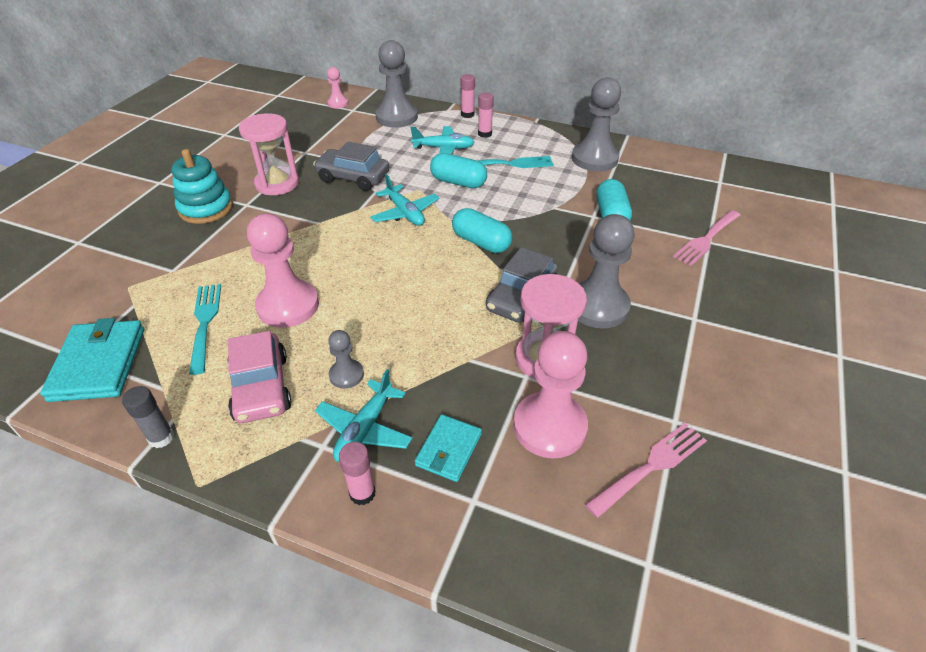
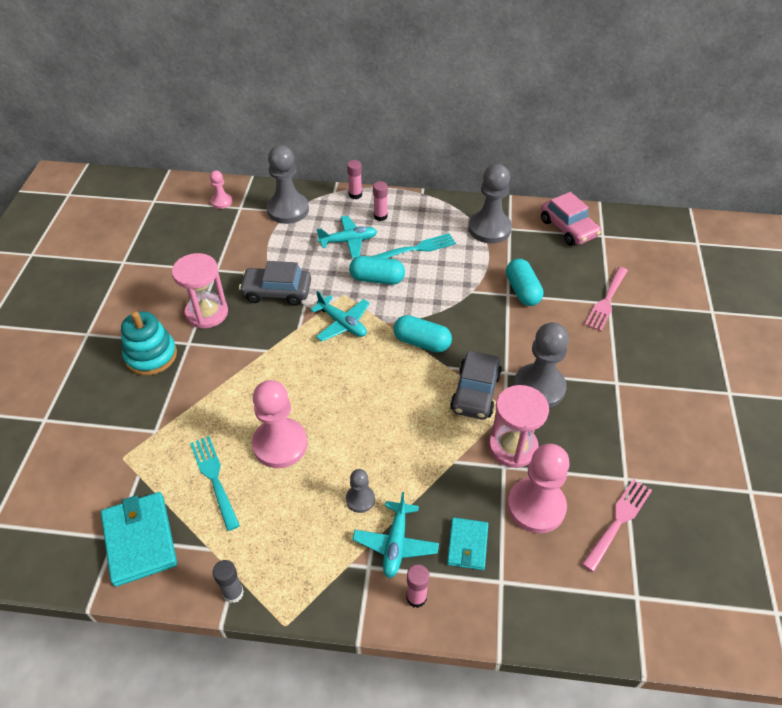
camera: 15 degrees left, 5 degrees up
pink car [227,331,291,423] -> pink car moved to [541,192,601,246]

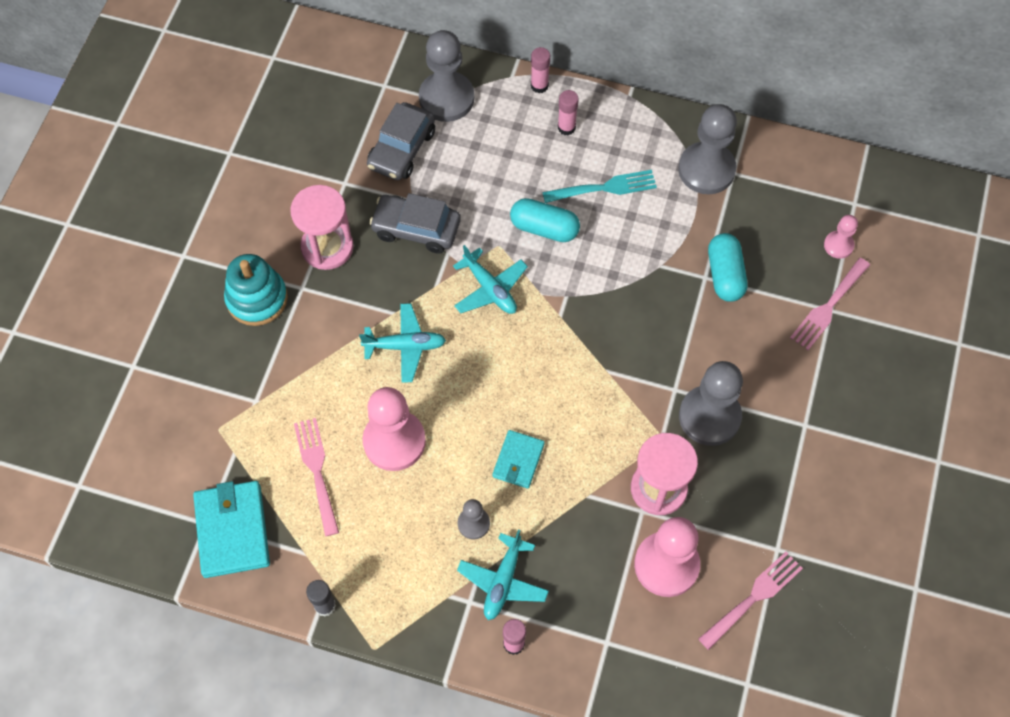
camera: 10 degrees right, 15 degrees up
turquoise fork [190,436,240,531] -> pink fork [294,418,339,536]
pink pawn [210,171,232,209] -> pink pawn moved to [824,215,858,259]
turquoise plane [317,216,378,258] -> turquoise plane moved to [359,303,446,383]
turquoise capsule [393,315,452,353] -> none
turquoise wallet [447,517,488,570] -> turquoise wallet moved to [492,430,545,489]
grey car [450,351,502,420] -> grey car moved to [367,102,435,180]
pink car [541,192,601,246] -> none

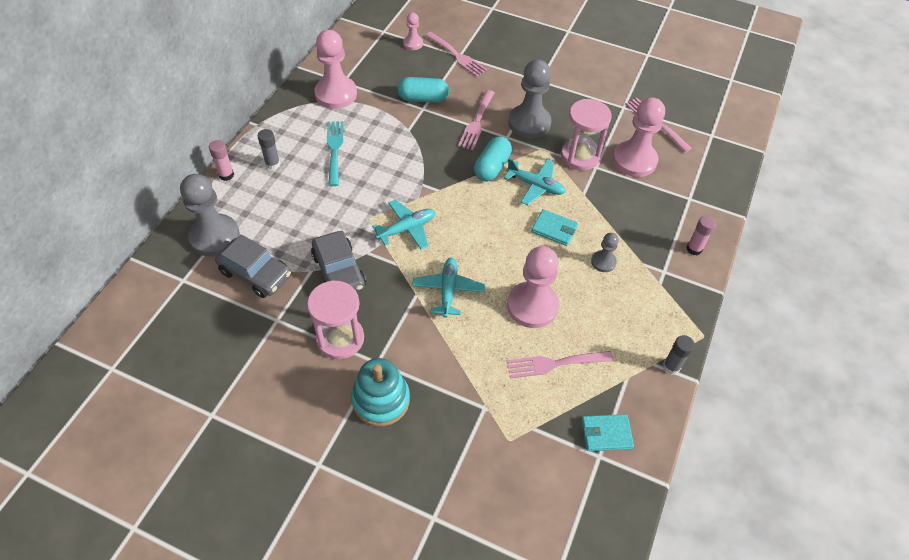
camera: 85 degrees left, 10 degrees down
turquoise wallet [193,481,270,578] -> turquoise wallet [582,414,634,451], size x0.60
grey car [369,193,461,254] -> grey car turned 45 degrees counterclockwise [311,231,366,292]
turquoise plane [457,529,549,620] -> turquoise plane moved to [504,159,566,205]
turquoise capsule [510,198,580,242] -> turquoise capsule moved to [474,136,512,181]
pink glue stick [558,90,579,135] -> grey glue stick [258,129,280,170]
grey pawn [678,104,737,194] -> pink pawn [314,30,357,109]
none -> pink fork [458,90,495,150]

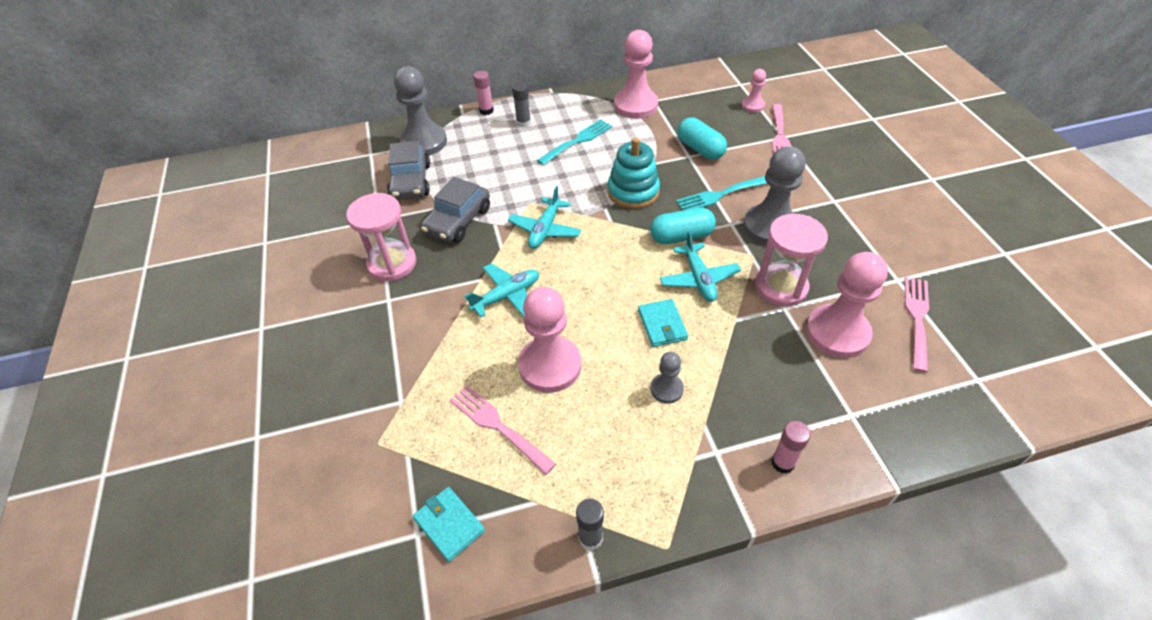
camera: 55 degrees right, 5 degrees down
turquoise stacking toy [351,358,410,426] -> turquoise stacking toy moved to [608,137,660,209]
turquoise plane [372,199,435,250] -> turquoise plane turned 90 degrees clockwise [508,186,581,249]
pink fork [458,90,495,150] -> turquoise fork [676,176,767,210]

